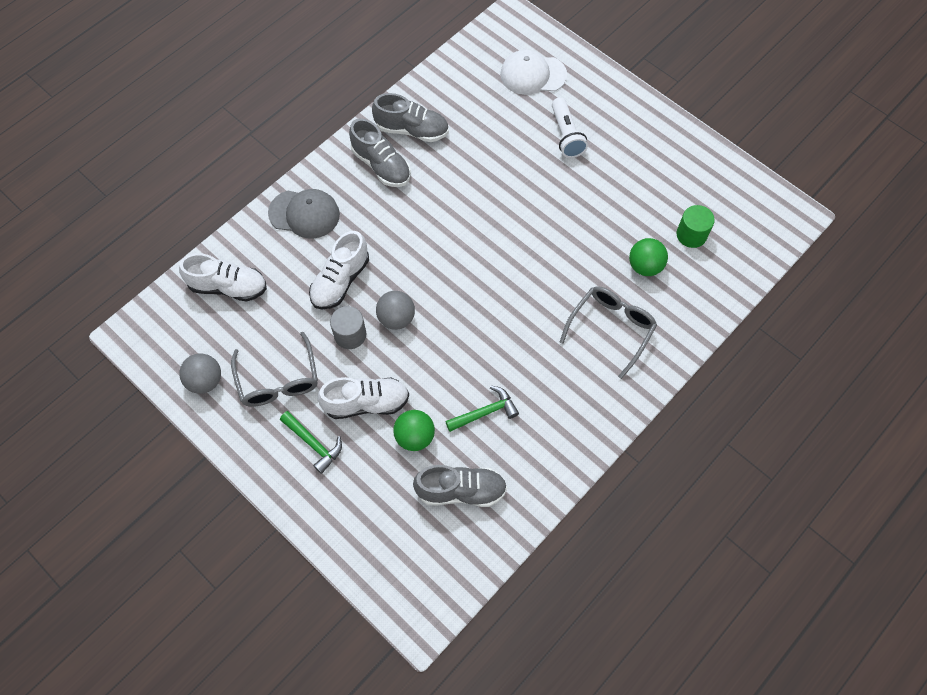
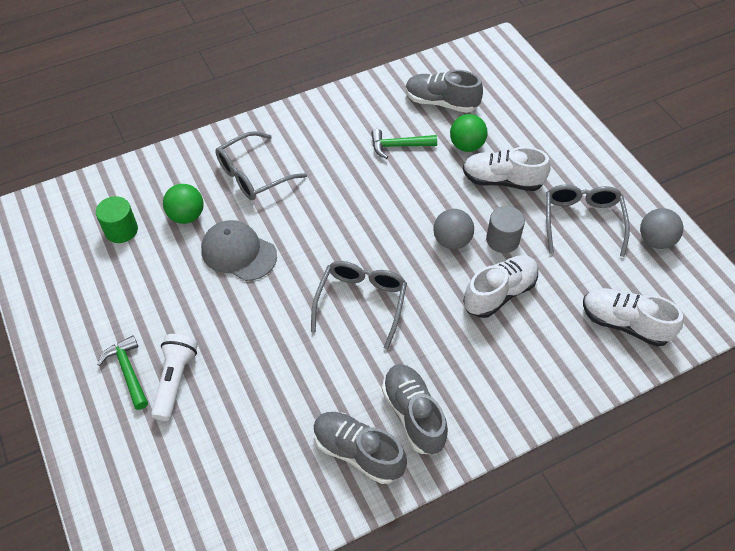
camera: 160 degrees left, 10 degrees down
grey cap [268,189,340,239] -> grey cap moved to [201,220,277,281]
green hammer [280,411,342,474] -> green hammer moved to [97,335,148,410]
white cap [500,50,567,95] -> none
none -> grey glasses [311,261,407,350]

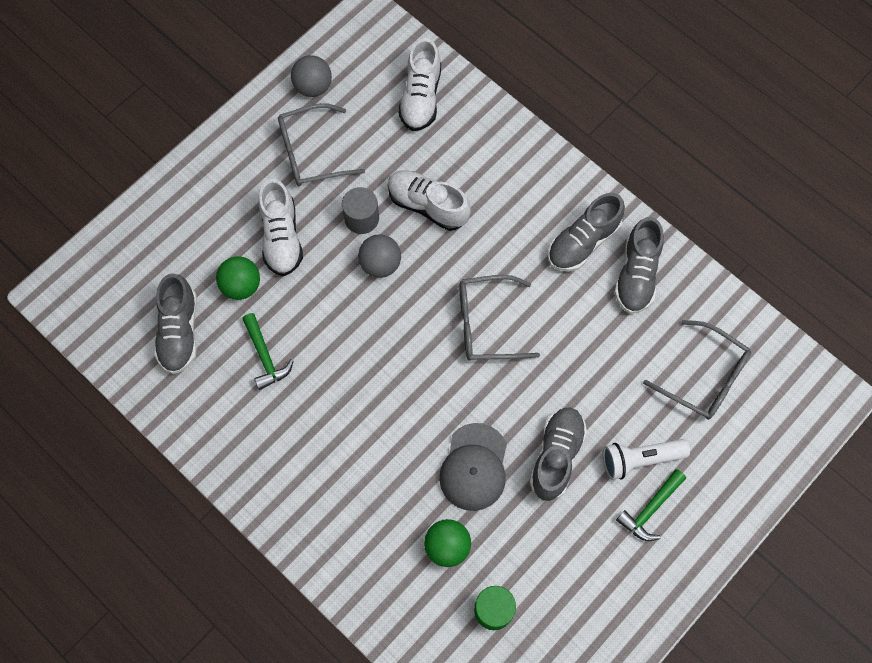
camera: 110 degrees left, 15 degrees up
grey glasses [215,131,307,200] -> grey glasses moved to [643,320,751,420]
none -> grey shoe [530,407,587,501]

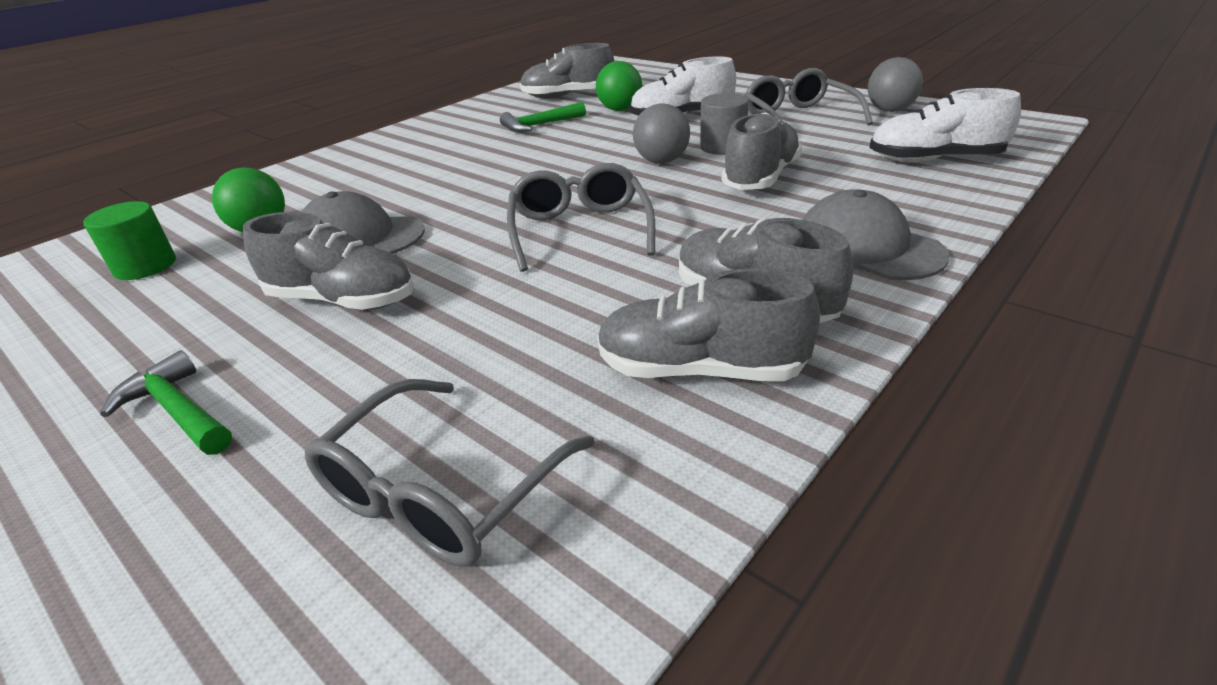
camera: 90 degrees right, 35 degrees down
white shoe [388,170,471,231] -> grey shoe [721,112,802,190]
white flashlight [603,439,690,480] -> none
none -> grey cap [803,189,949,280]

